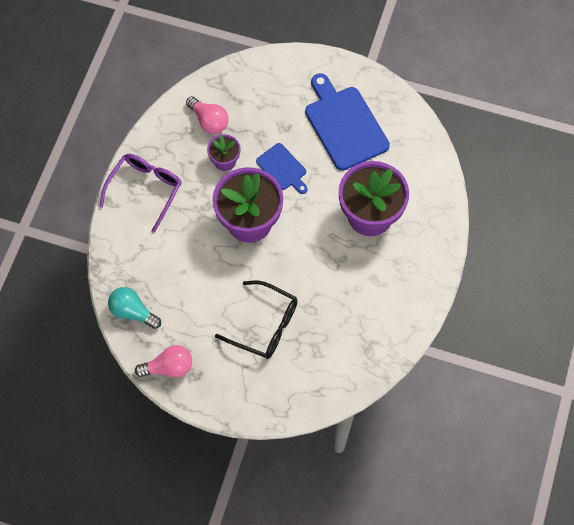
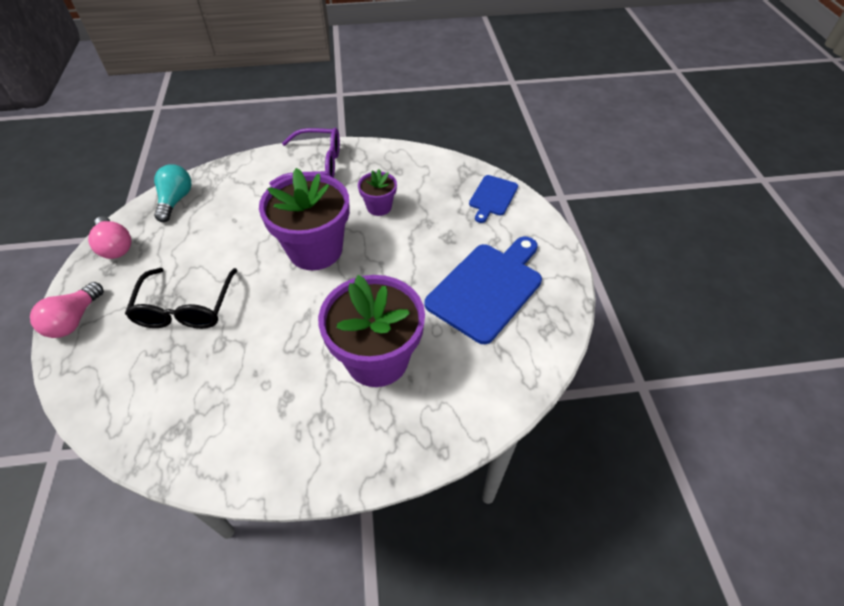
camera: 65 degrees right, 15 degrees down
pink light bulb [186,96,229,134] -> pink light bulb moved to [30,282,104,338]
blue cutting board [256,143,308,194] -> blue cutting board moved to [469,175,518,223]

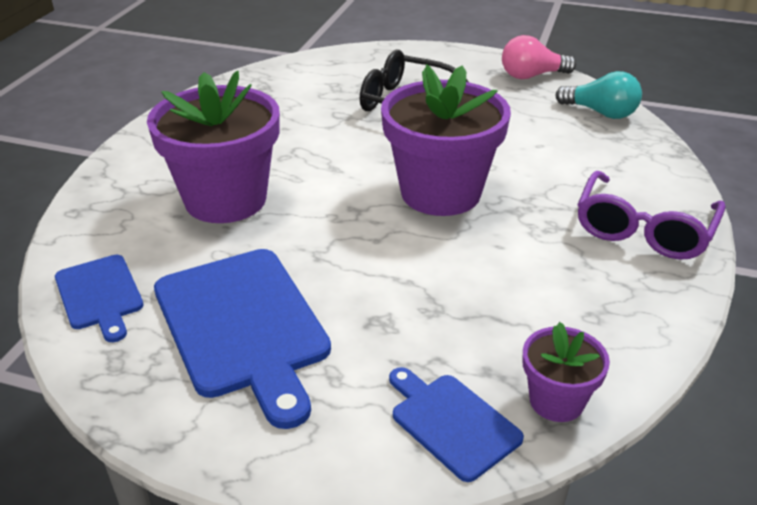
camera: 115 degrees right, 15 degrees down
pink light bulb [30,282,104,338] -> none
purple flower pot [358,169,397,216] -> purple flower pot moved to [522,322,610,422]
none -> blue cutting board [55,255,144,342]

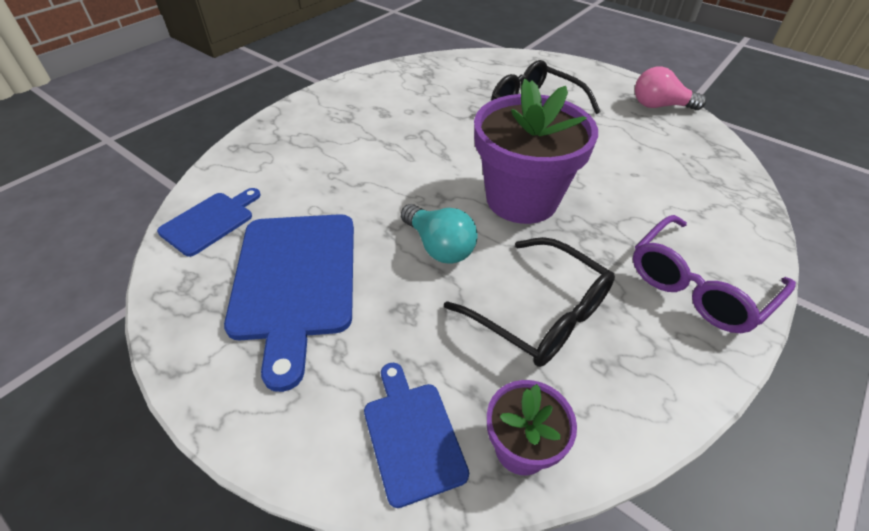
camera: 20 degrees right, 10 degrees up
blue cutting board [55,255,144,342] -> blue cutting board turned 135 degrees counterclockwise [157,188,261,257]
purple flower pot [147,70,280,223] -> none
turquoise light bulb [555,71,642,119] -> turquoise light bulb moved to [401,204,478,264]
none -> black glasses [444,237,615,367]

